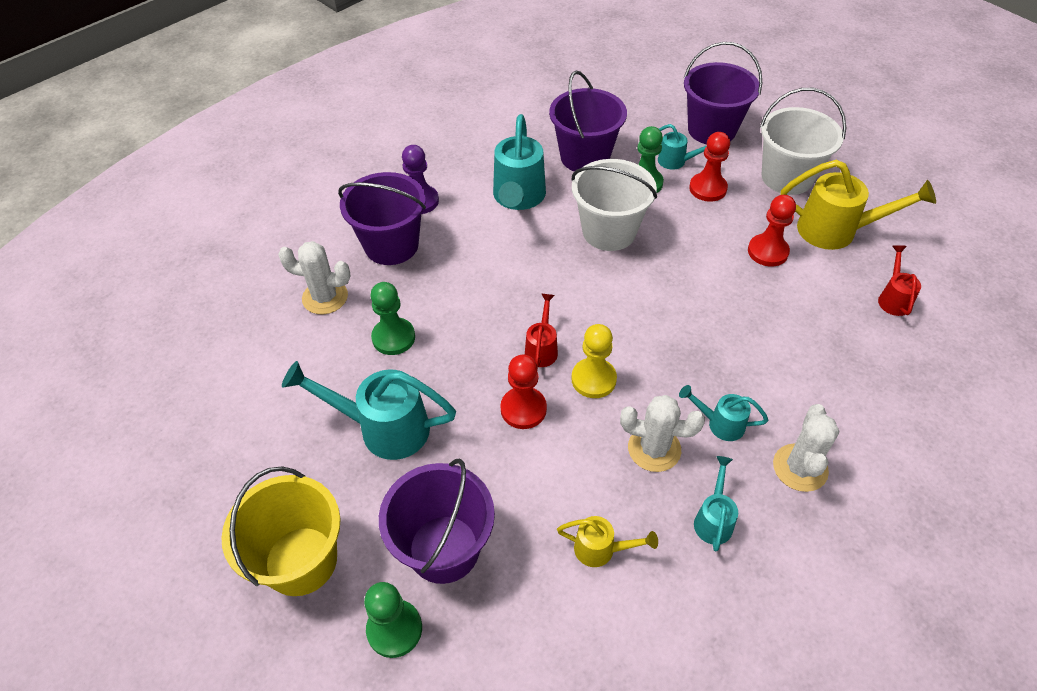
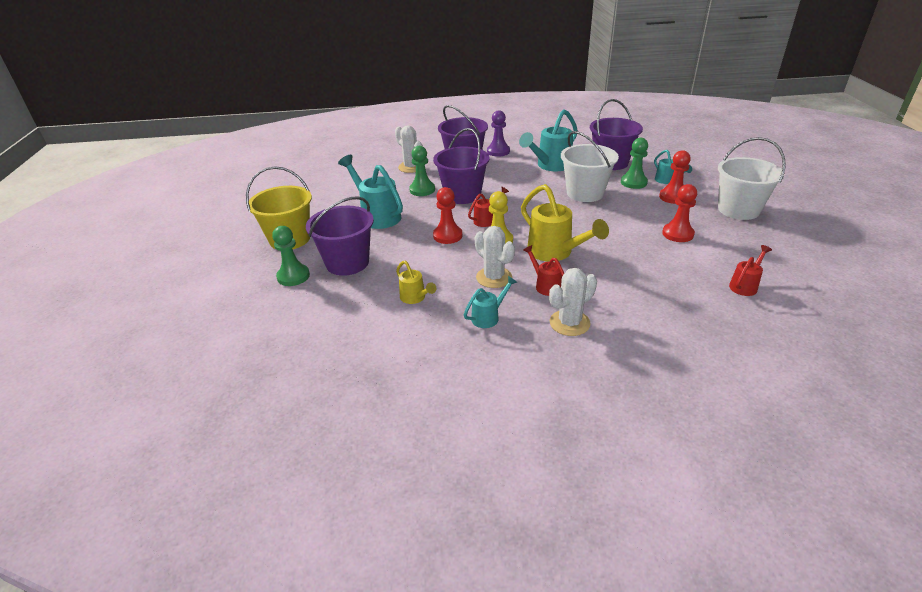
camera: 40 degrees right, 15 degrees down
turquoise watering can [679,385,768,441] -> red watering can [523,245,564,296]
purple bucket [684,42,762,144] -> purple bucket moved to [433,128,490,204]
yellow watering can [781,160,936,250] -> yellow watering can moved to [521,184,609,262]

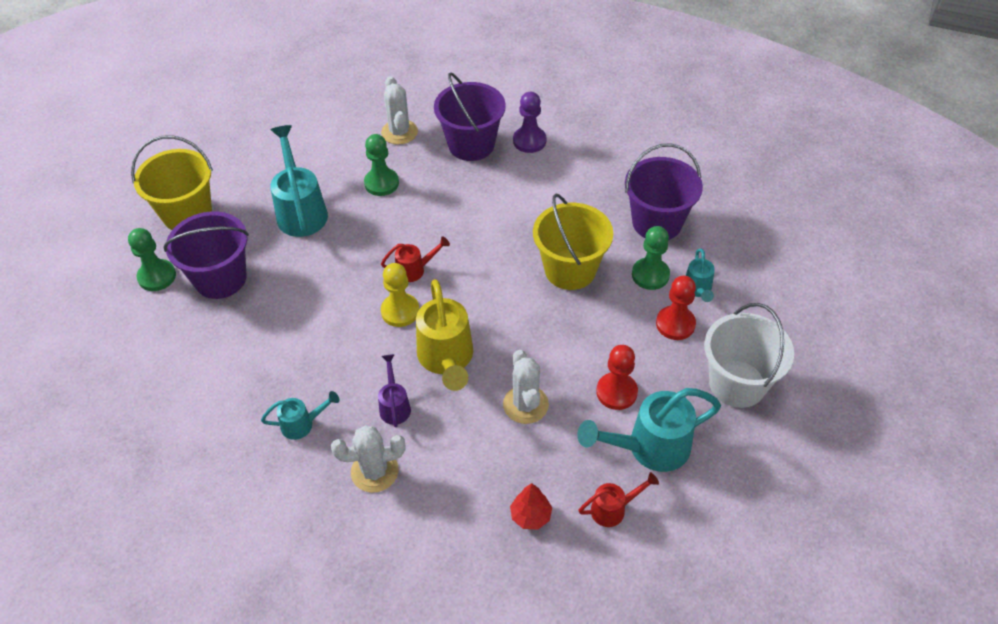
camera: 25 degrees right, 15 degrees up
yellow watering can [396,260,436,304] -> none
purple bucket [433,128,490,204] -> none
red pawn [433,187,462,244] -> none
white cactus [475,226,515,288] -> white cactus moved to [503,350,549,424]
turquoise watering can [519,109,578,171] -> turquoise watering can moved to [577,388,721,472]
red watering can [523,245,564,296] -> purple watering can [378,354,411,427]
white bucket [561,131,619,202] -> yellow bucket [533,194,613,290]
none -> red tree [510,483,552,529]

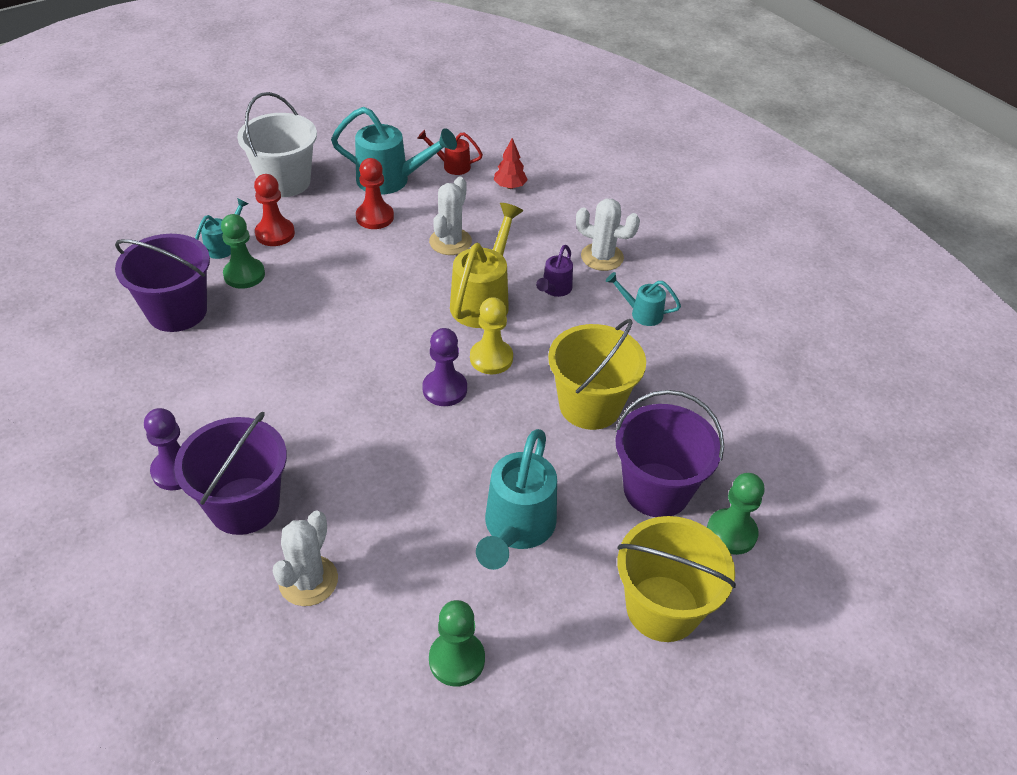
camera: 150 degrees left, 5 degrees down
green pawn [364,134,399,196] -> green pawn moved to [429,600,485,686]
red watering can [381,236,450,282] -> purple pawn [422,328,467,406]
yellow bucket [533,194,613,290] -> yellow bucket moved to [548,319,646,430]

